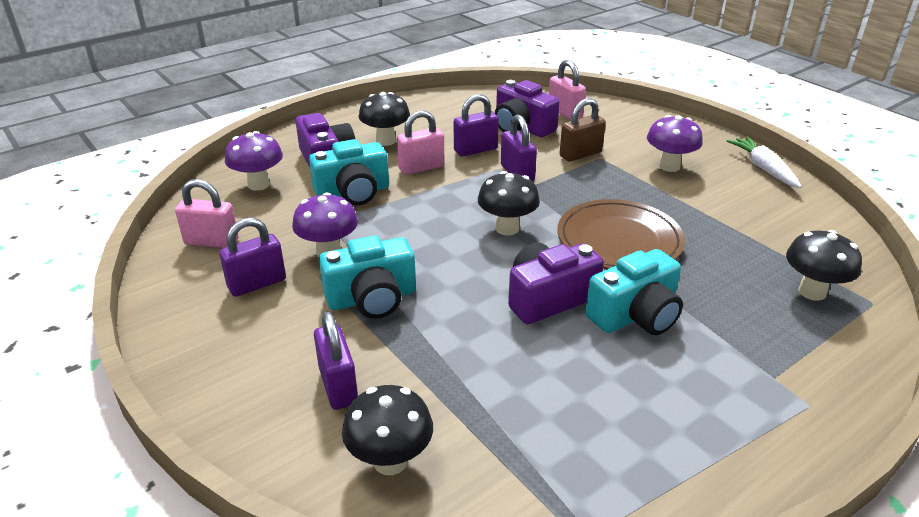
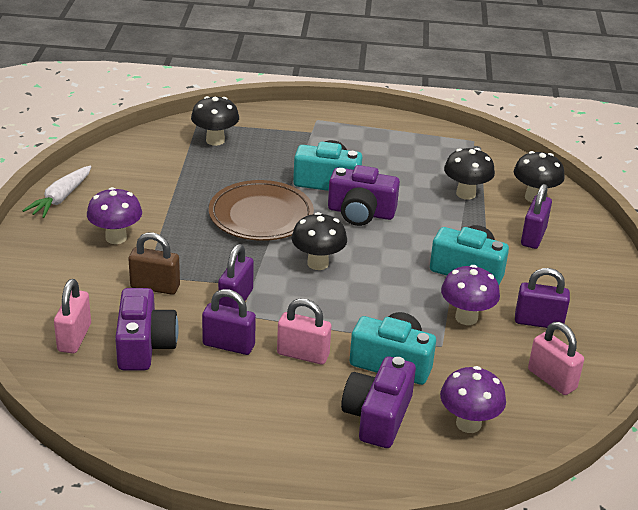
camera: 140 degrees left, 0 degrees up
black mushroom [358,92,410,146] -> black mushroom moved to [444,148,495,200]

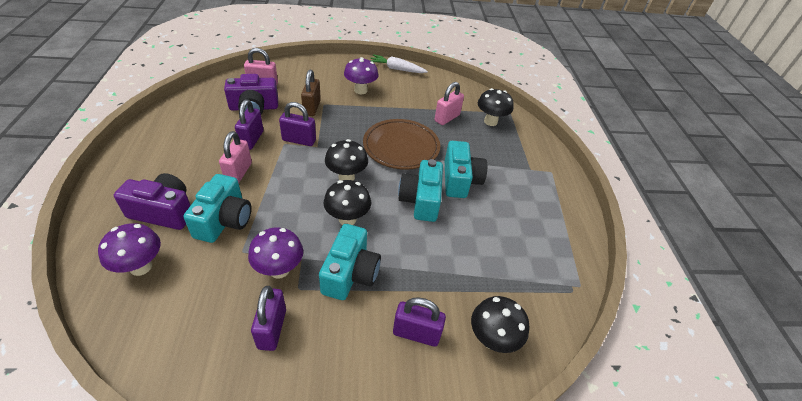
camera: 80 degrees right, 10 degrees up
purple camera [328,165,400,226] -> turquoise camera [398,159,443,222]
black mushroom [444,148,495,200] -> black mushroom moved to [324,180,371,225]
pink padlock [528,322,584,395] -> pink padlock moved to [435,82,464,125]

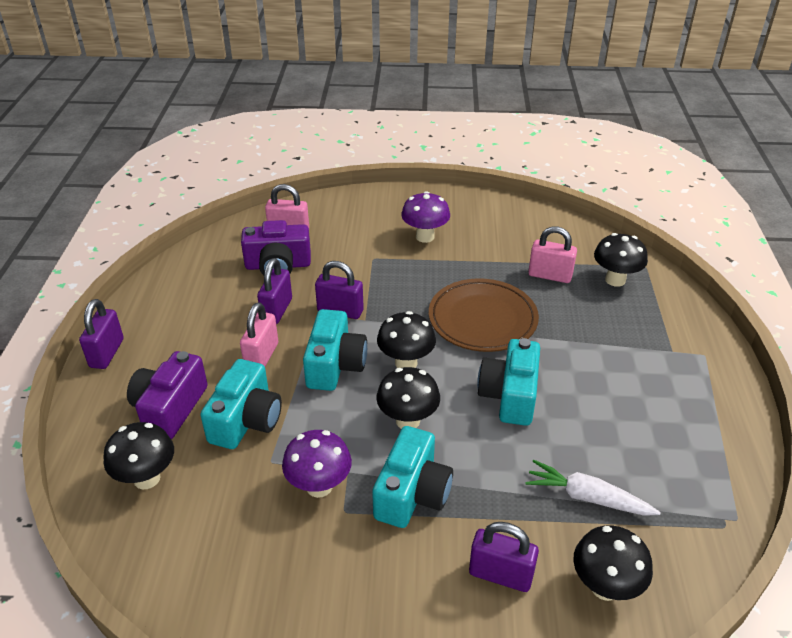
camera: 10 degrees right, 5 degrees down
purple mushroom [98,223,161,276] -> black mushroom [103,422,174,489]
purple camera [114,173,191,230] -> purple camera turned 90 degrees counterclockwise [127,351,207,440]
purple padlock [251,286,286,351] -> purple padlock moved to [79,299,124,369]
brown padlock [301,69,321,116] -> none
white carrot [370,54,428,73] -> white carrot moved to [525,460,661,516]
pink padlock [435,82,464,125] -> pink padlock turned 60 degrees clockwise [528,226,577,283]
turquoise camera [445,141,487,198] -> turquoise camera moved to [303,309,367,391]

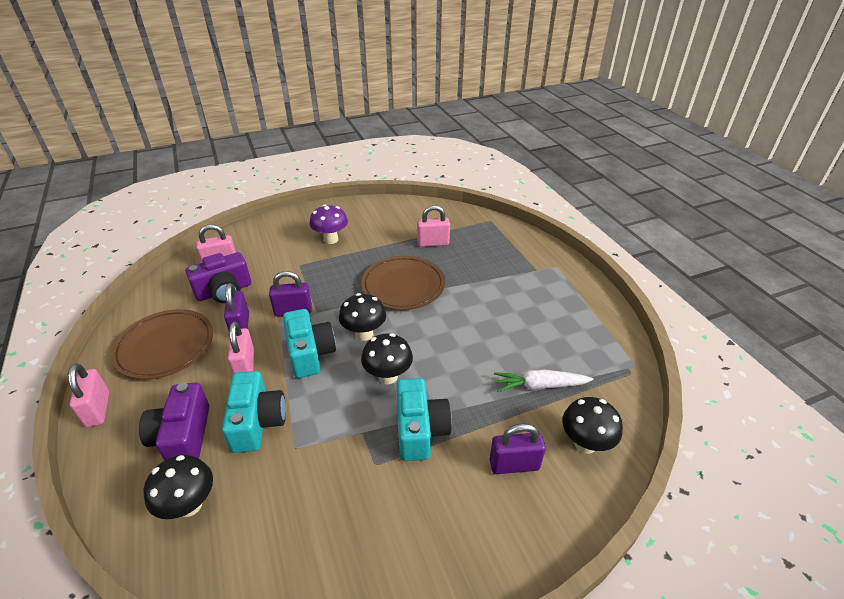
camera: 25 degrees left, 0 degrees up
purple padlock [79,299,124,369] -> pink padlock [68,363,109,427]
purple mushroom [282,430,352,498] -> none
turquoise camera [477,338,540,426] -> none
black mushroom [594,233,648,287] -> none
none -> brown plate [111,309,213,380]

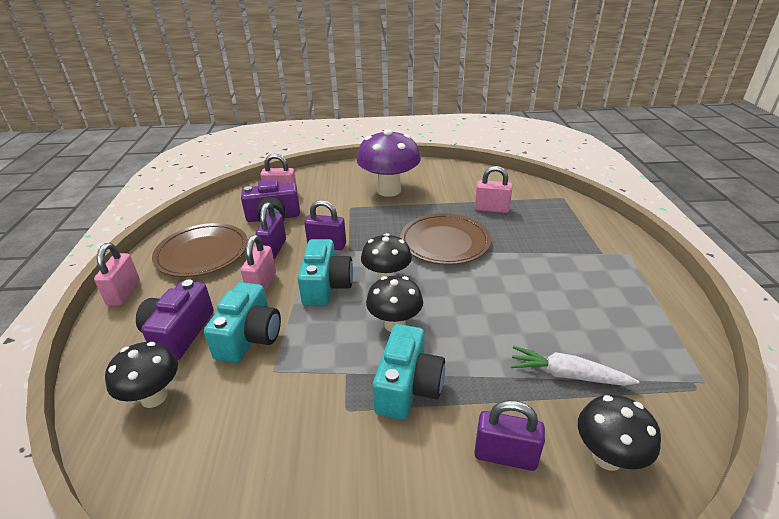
camera: 20 degrees right, 5 degrees down
purple mushroom [310,205,348,244] -> purple mushroom [357,129,421,197], size x1.63

